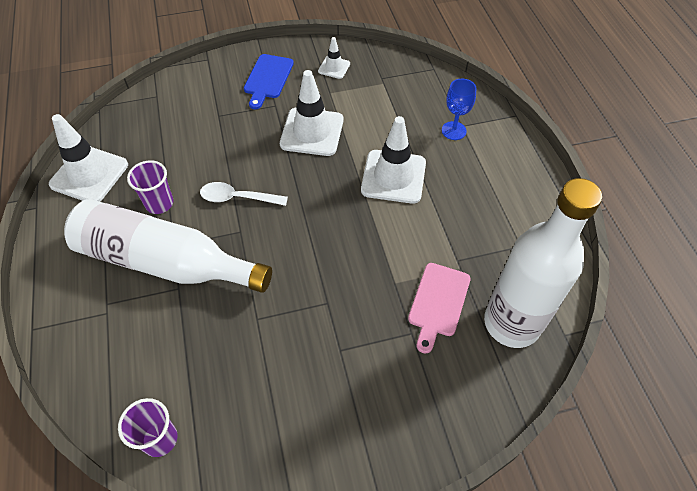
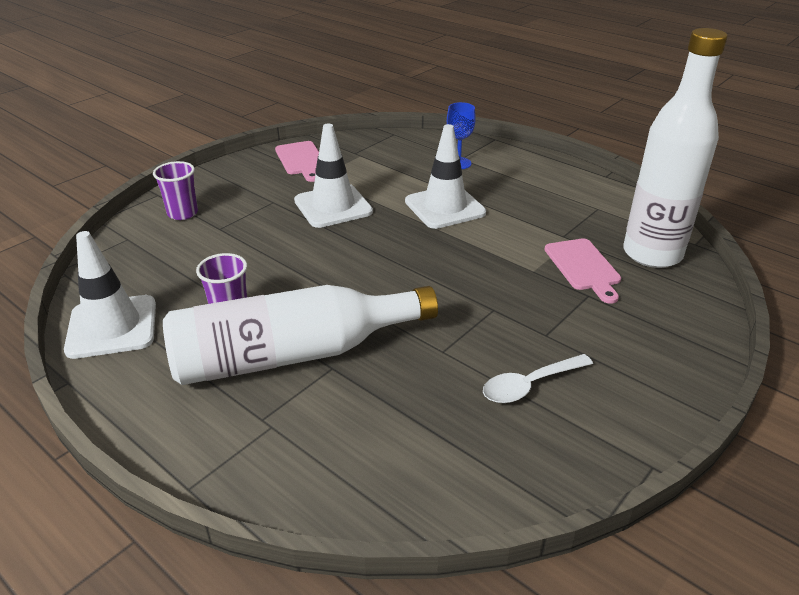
camera: 35 degrees left, 20 degrees down
purple cup [118,398,177,457] -> purple cup moved to [153,161,198,220]
white spoon [200,182,288,206] -> white spoon moved to [483,354,593,403]
blue cutting board [244,54,294,109] -> none
white traffic cone [318,37,350,79] -> pink cutting board [275,141,319,182]

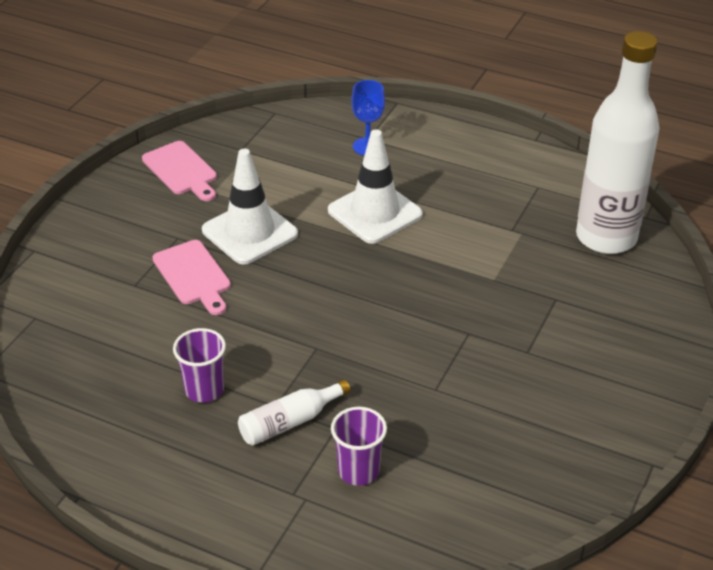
camera: 15 degrees left, 5 degrees up
white traffic cone [64,231,156,359] -> none
purple cup [153,161,198,220] -> purple cup moved to [331,407,387,486]
white bottle [163,285,438,385] -> white bottle [238,379,350,446], size x0.44
white spoon [483,354,593,403] -> none
pink cutting board [545,238,621,304] -> pink cutting board moved to [152,240,231,315]

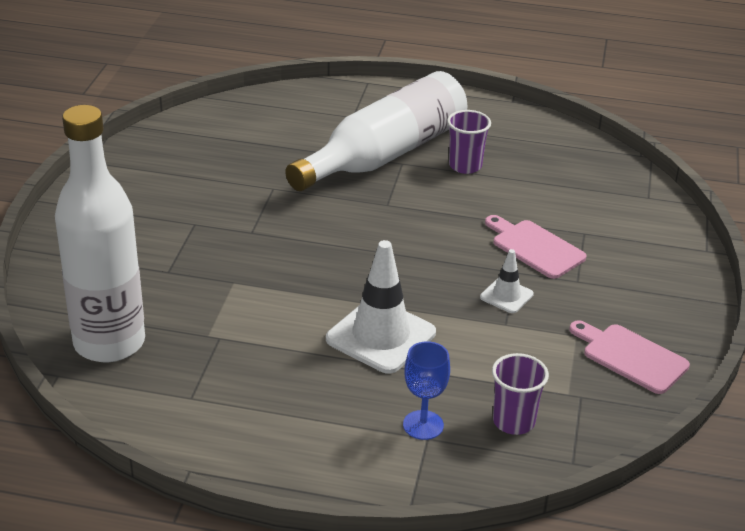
camera: 165 degrees right, 5 degrees down
white traffic cone [202,149,298,265] -> white traffic cone [480,249,534,313], size x0.51
white bottle [238,379,350,446] -> white bottle [285,71,467,191], size x2.26
purple cup [331,407,387,486] -> purple cup moved to [492,353,549,435]

